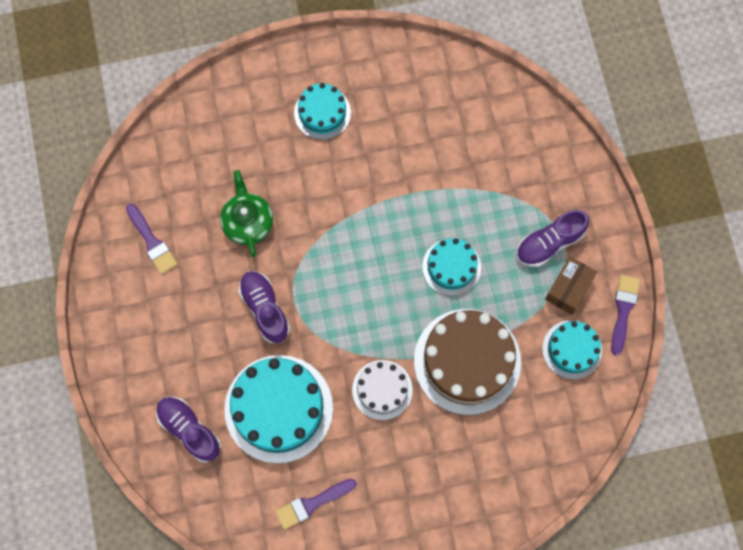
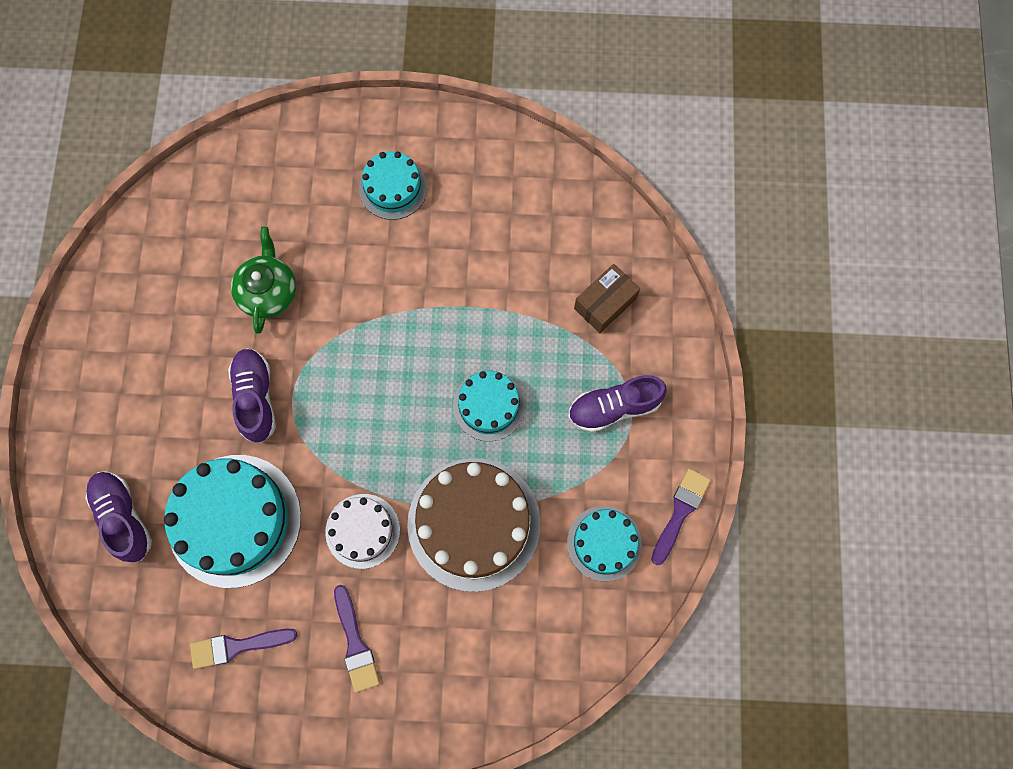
camera: 15 degrees right, 0 degrees up
purple brush [126,204,178,274] -> purple brush moved to [334,585,380,693]
brown box [545,256,597,315] -> brown box moved to [574,264,640,333]

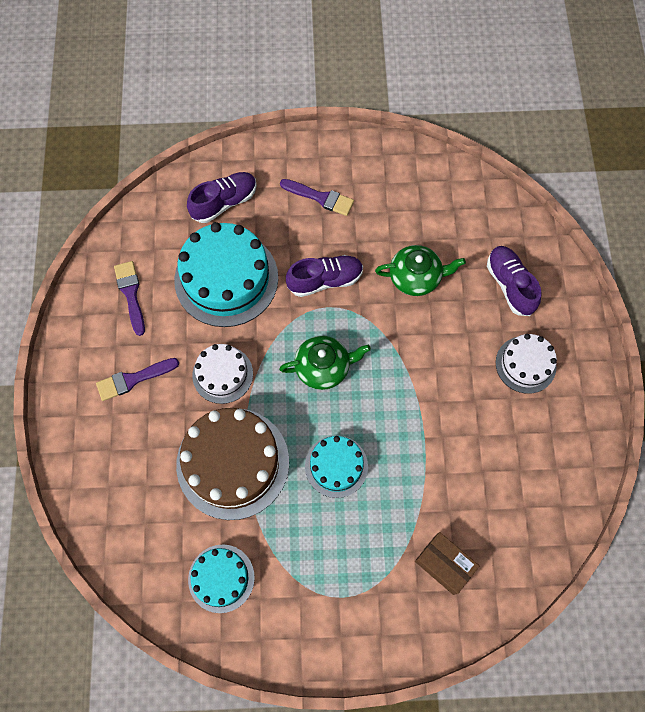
camera: 85 degrees right, 5 degrees down
turquoise cake [359,151,427,220] -> white cake [496,334,557,394]
purple shoe [568,375,667,433] -> purple shoe moved to [487,246,541,316]
purple brush [651,468,711,565] -> purple brush moved to [280,179,354,216]
none -> green teapot [279,336,371,390]

